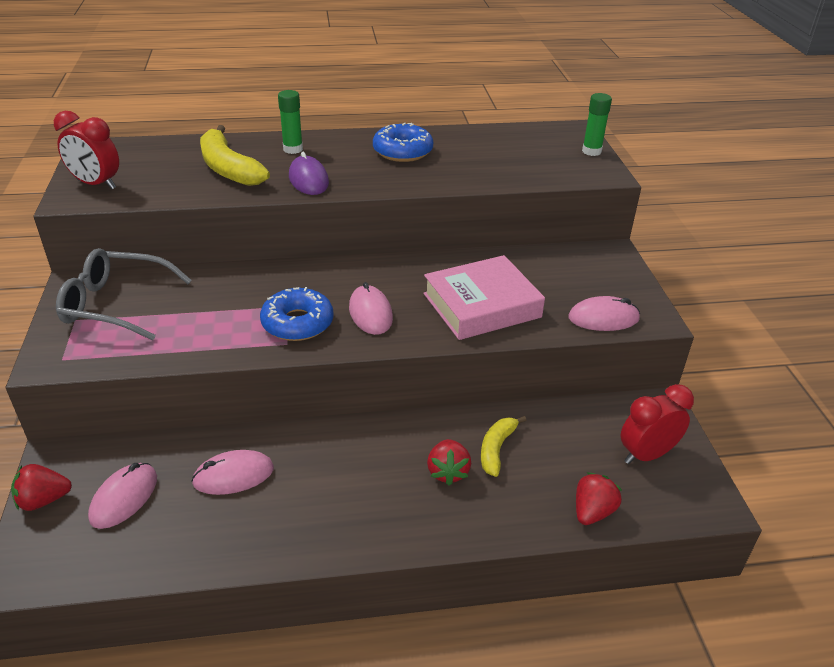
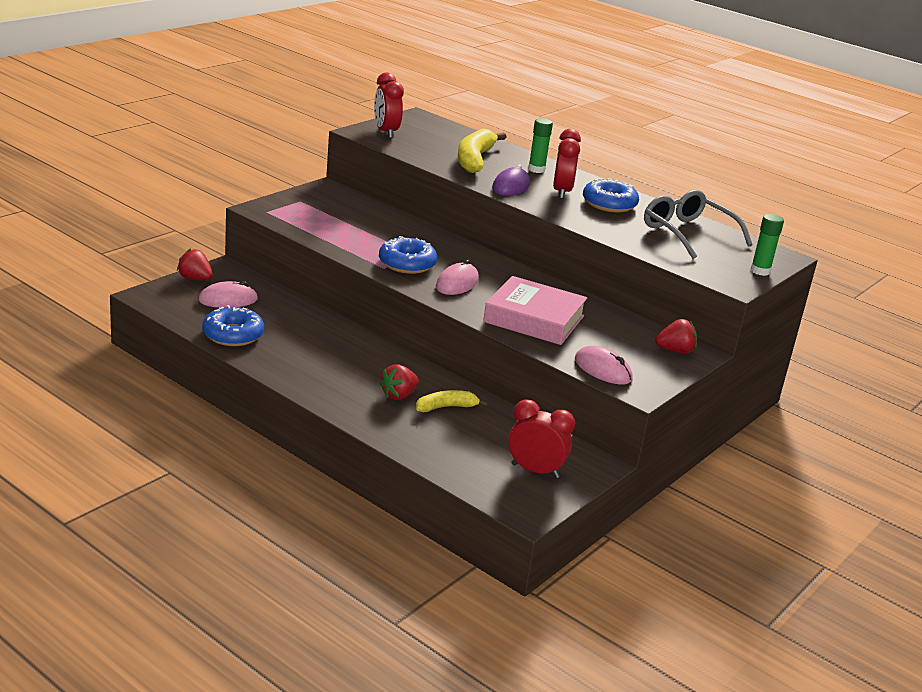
camera: 45 degrees right, 10 degrees down
grey glasses [56,248,192,340] -> grey glasses moved to [644,190,753,259]
pink mouse [191,450,274,495] -> none
red strawberry [576,472,622,525] -> red strawberry moved to [655,319,697,354]
none -> blue donut [202,305,264,346]
none -> red clock [553,129,581,199]

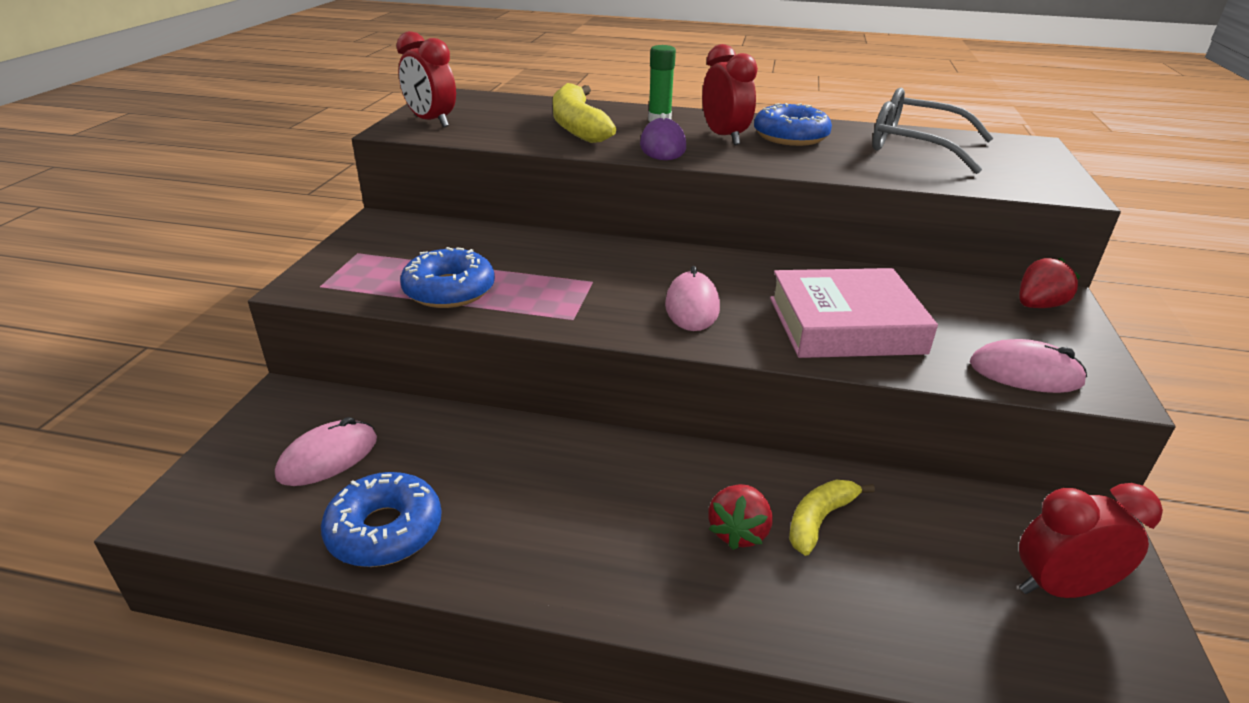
camera: 25 degrees left, 5 degrees up
red strawberry [177,248,213,280] -> none
blue donut [379,236,437,274] -> blue donut moved to [400,247,495,308]
green glue stick [751,214,784,276] -> none

